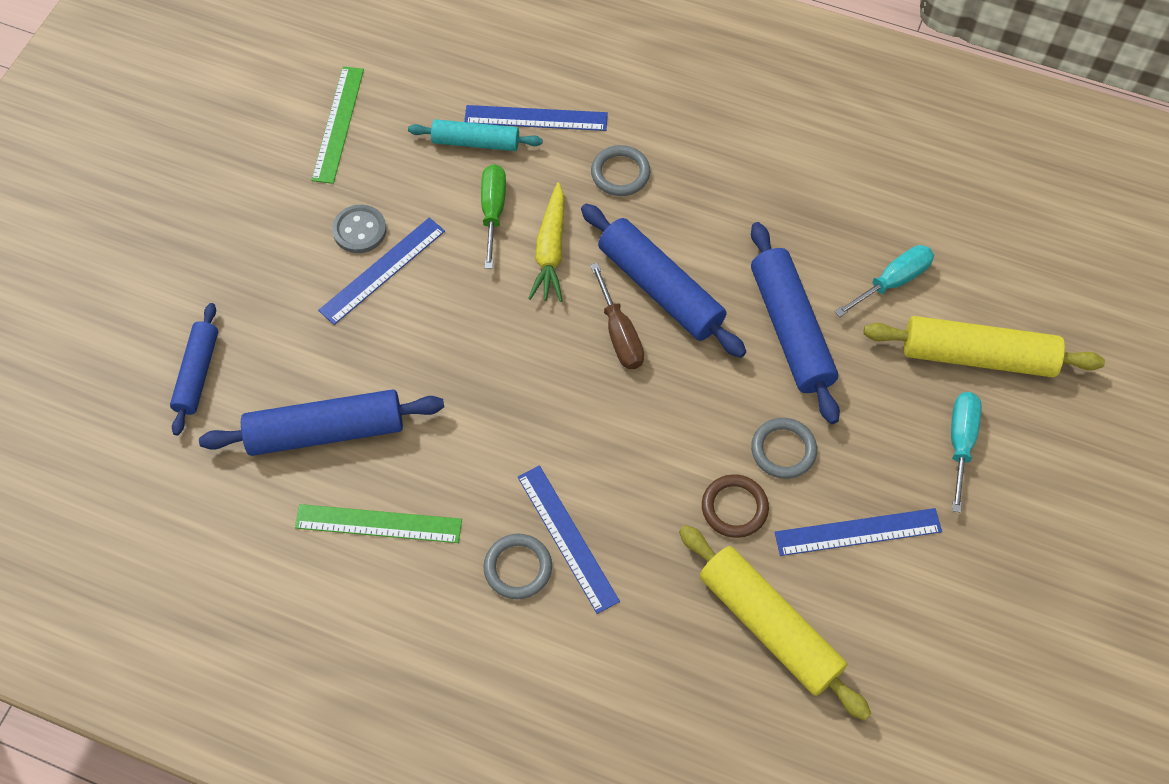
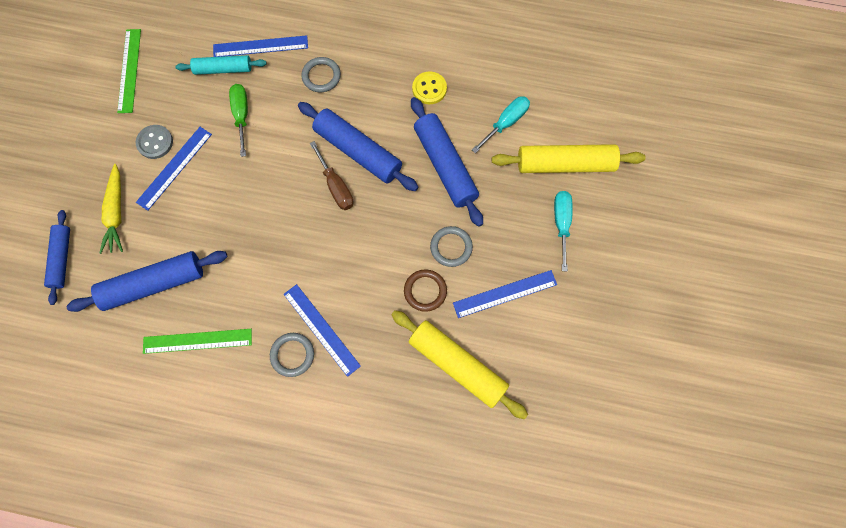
camera: 10 degrees left, 10 degrees up
yellow carrot [528,182,564,302] -> yellow carrot moved to [100,164,123,254]
none -> yellow button [412,72,447,104]

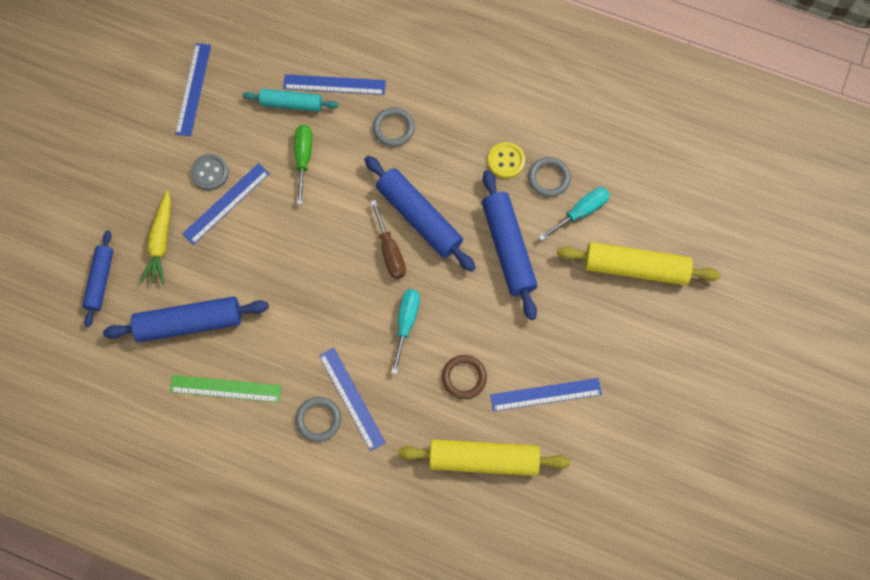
camera: 10 degrees right, 0 degrees up
green ruler [117,29,141,113] -> blue ruler [175,43,211,137]
yellow rolling pin [391,310,528,419] -> yellow rolling pin turned 45 degrees counterclockwise [399,439,570,476]
grey ring [430,226,473,267] -> grey ring moved to [528,157,571,197]
turquoise screwdriver [554,191,573,271] -> turquoise screwdriver moved to [391,289,420,374]

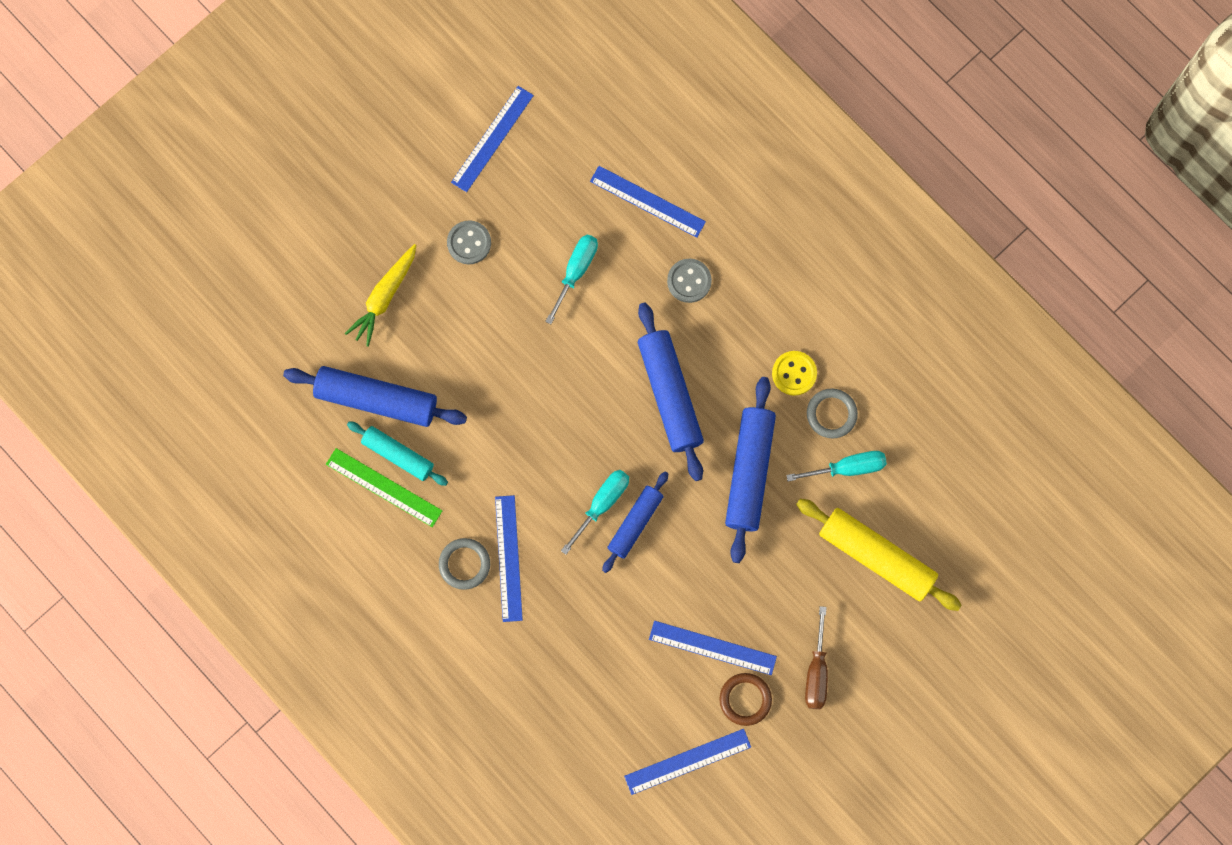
camera: 25 degrees right, 5 degrees up
blue rolling pin [82,230,113,327] -> blue rolling pin moved to [602,472,668,573]
blue ruler [182,163,270,245] -> blue ruler moved to [624,729,751,795]
turquoise rolling pin [243,89,338,112] -> turquoise rolling pin moved to [347,421,448,486]
green screwdriver [294,125,312,204] -> turquoise screwdriver [545,235,598,324]
brown screwdriver [370,200,406,279] -> brown screwdriver moved to [805,606,828,709]
grey ring [373,107,415,147] -> grey button [667,259,712,303]
yellow rolling pin [399,439,570,476] -> none
brown ring [442,355,487,399] -> brown ring moved to [719,673,772,726]

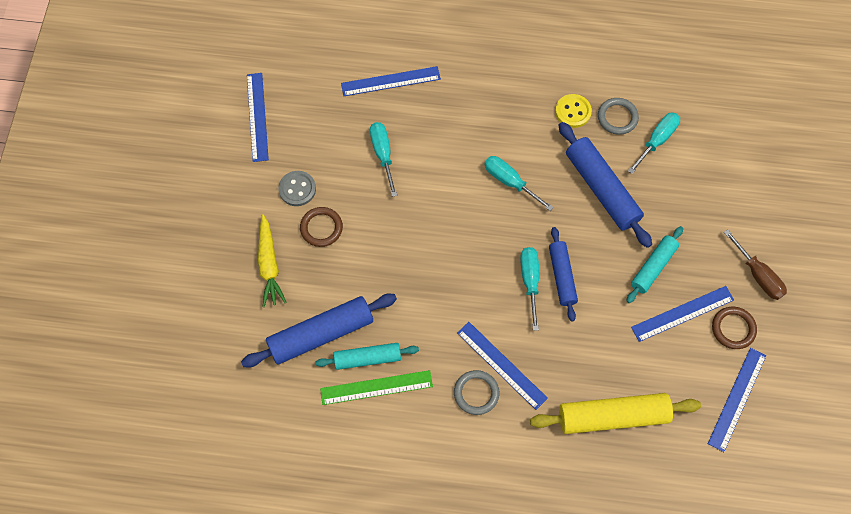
camera: 40 degrees left, 10 degrees down
blue rolling pin [638,303,704,481] -> turquoise screwdriver [484,156,554,211]
grey button [667,259,712,303] -> none
yellow rolling pin [796,499,962,611] -> yellow rolling pin moved to [530,393,701,434]
none -> brown ring [300,207,343,247]
none -> turquoise rolling pin [626,226,683,303]

